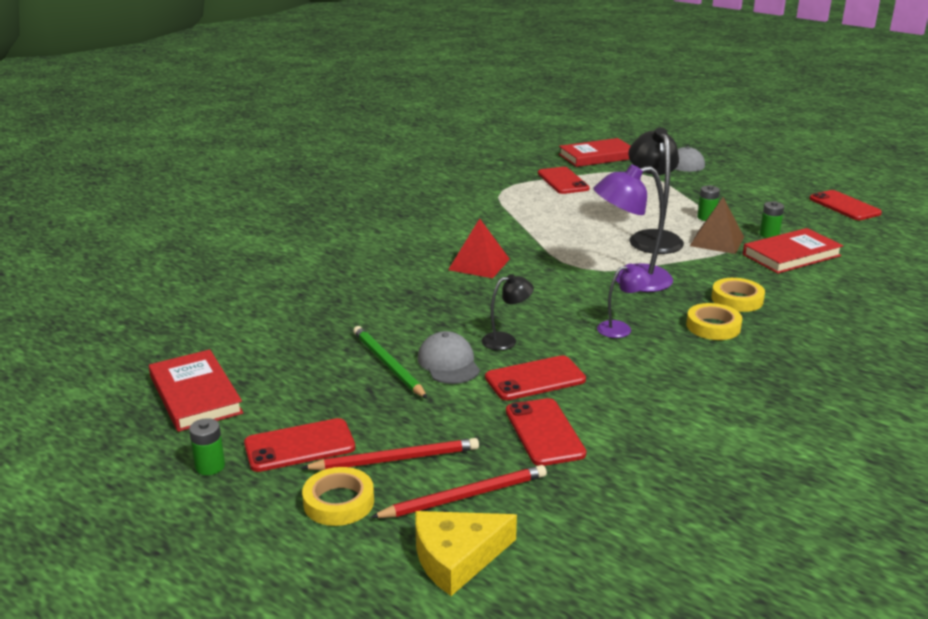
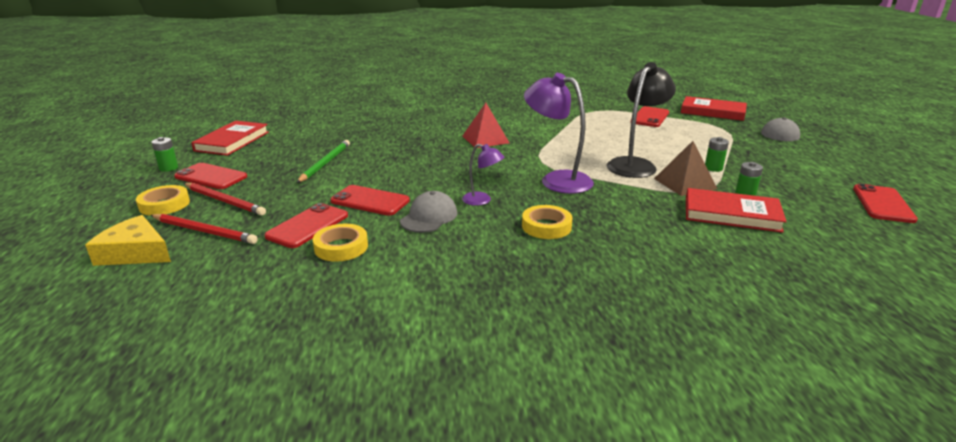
camera: 45 degrees right, 0 degrees up
grey cap [417,331,480,384] -> grey cap moved to [400,191,457,233]
black lamp [482,274,534,350] -> none
yellow tape [711,278,765,312] -> yellow tape moved to [312,224,368,262]

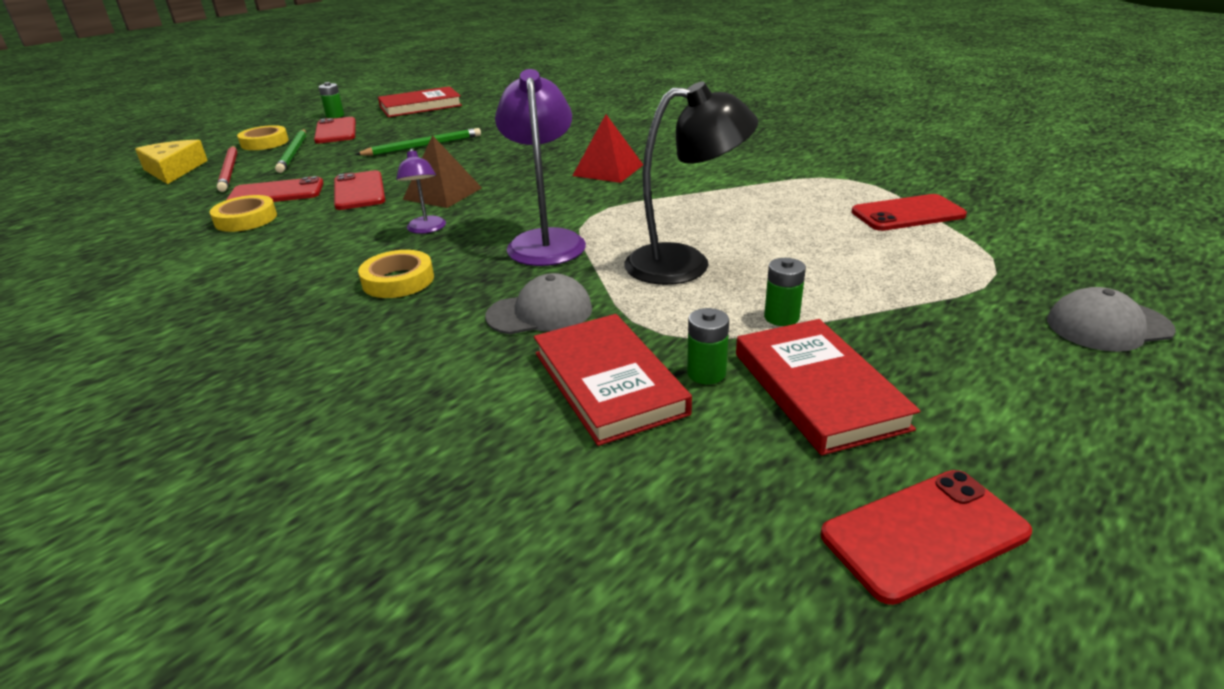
camera: 50 degrees right, 5 degrees up
red pencil [184,183,266,215] -> green pencil [275,129,306,173]
grey cap [400,191,457,233] -> grey cap moved to [485,273,592,334]
brown pyramid [654,141,717,196] -> brown pyramid moved to [403,135,482,208]
red book [681,96,747,121] -> red book moved to [736,319,920,455]

